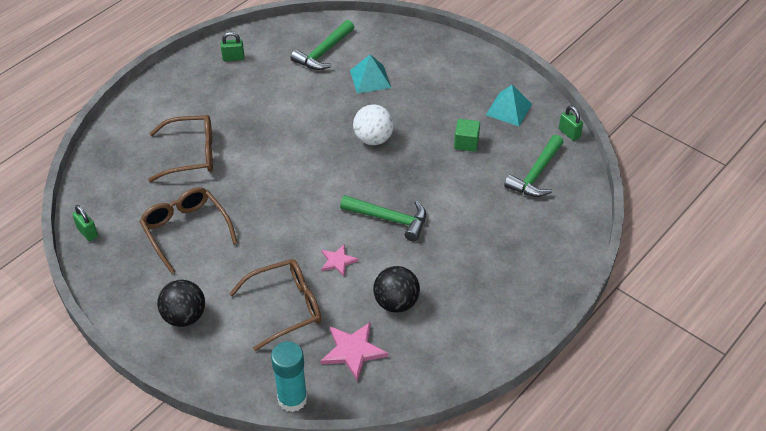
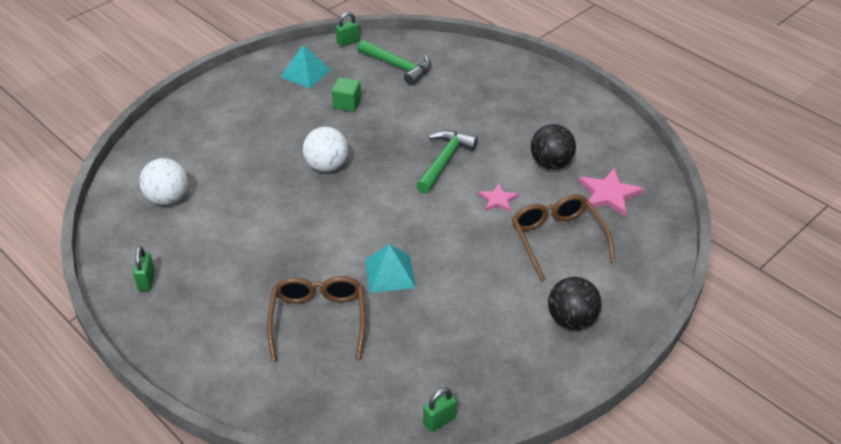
camera: 85 degrees left, 5 degrees down
brown glasses [140,187,238,274] -> none
turquoise glue stick [271,341,308,412] -> none
green hammer [291,20,354,70] -> white ball [139,158,188,205]
turquoise pyramid [350,54,391,94] -> turquoise pyramid moved to [365,244,416,293]

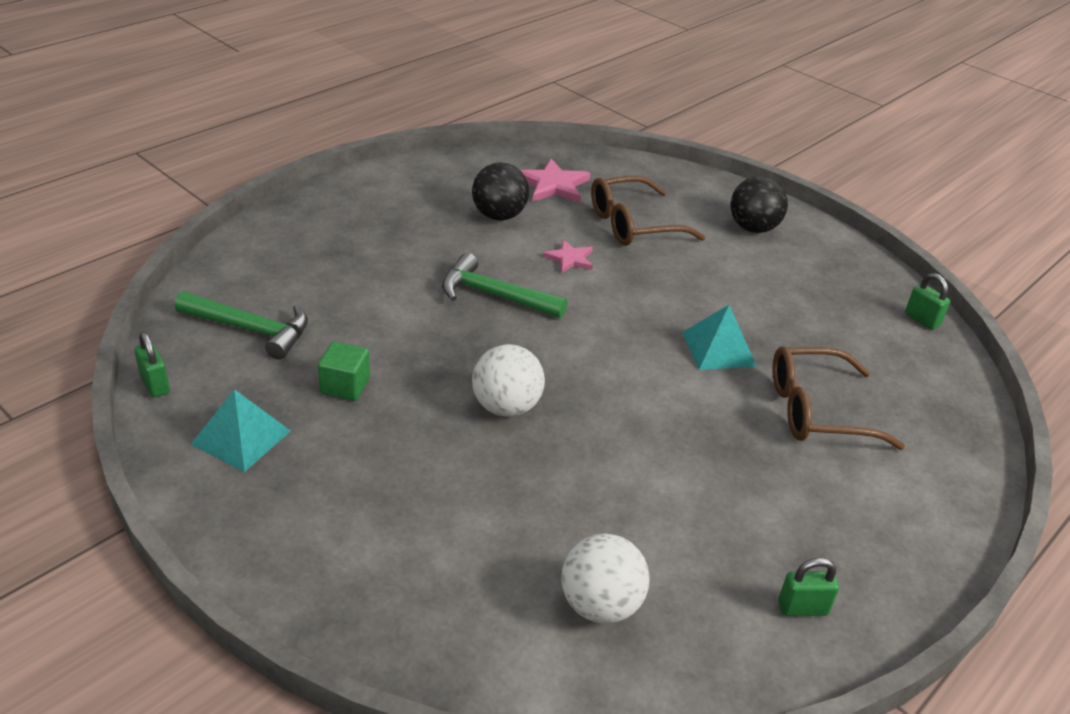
camera: 95 degrees left, 5 degrees down
green hammer [357,40,431,85] -> green hammer turned 75 degrees clockwise [175,291,308,360]

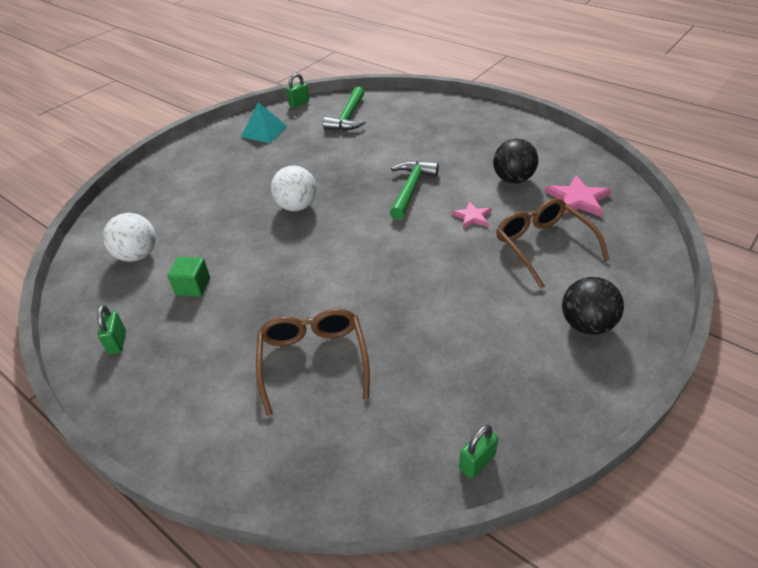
camera: 90 degrees right, 5 degrees up
green cube [318,341,370,401] -> green cube moved to [167,256,210,297]
turquoise pyramid [682,305,757,370] -> none

